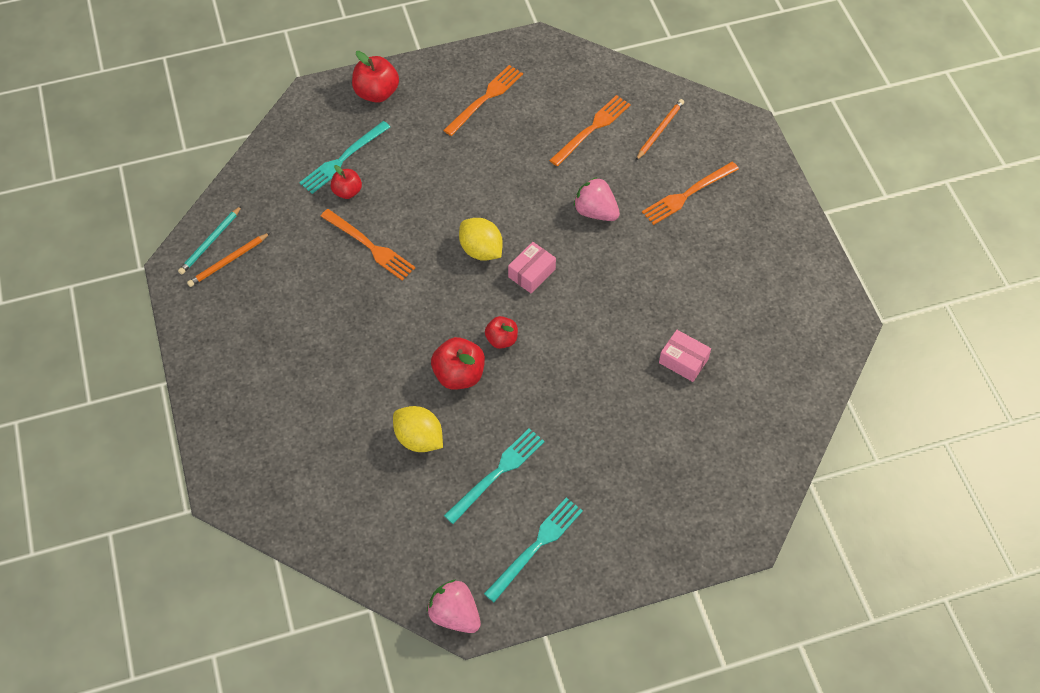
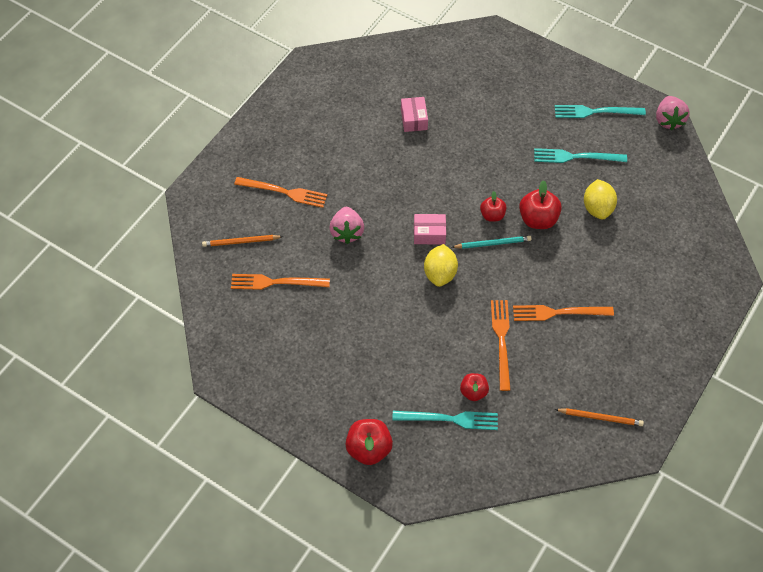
camera: 130 degrees left, 0 degrees up
turquoise pencil [178,206,242,274] -> turquoise pencil moved to [452,236,532,249]
orange fork [443,65,523,136] -> orange fork moved to [513,305,614,321]

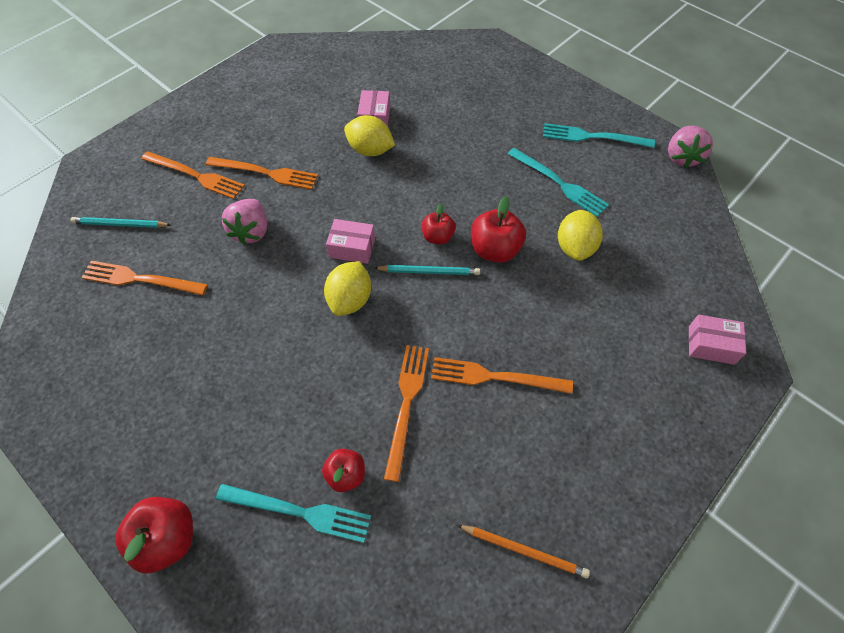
camera: 10 degrees right, 0 degrees up
orange pencil [202,235,283,247] -> turquoise pencil [71,217,171,228]
turquoise fork [534,148,627,163] -> turquoise fork turned 150 degrees counterclockwise [508,148,609,217]
none -> orange fork [206,157,318,190]
none -> yellow lemon [344,115,395,156]
none -> pink box [689,315,746,365]

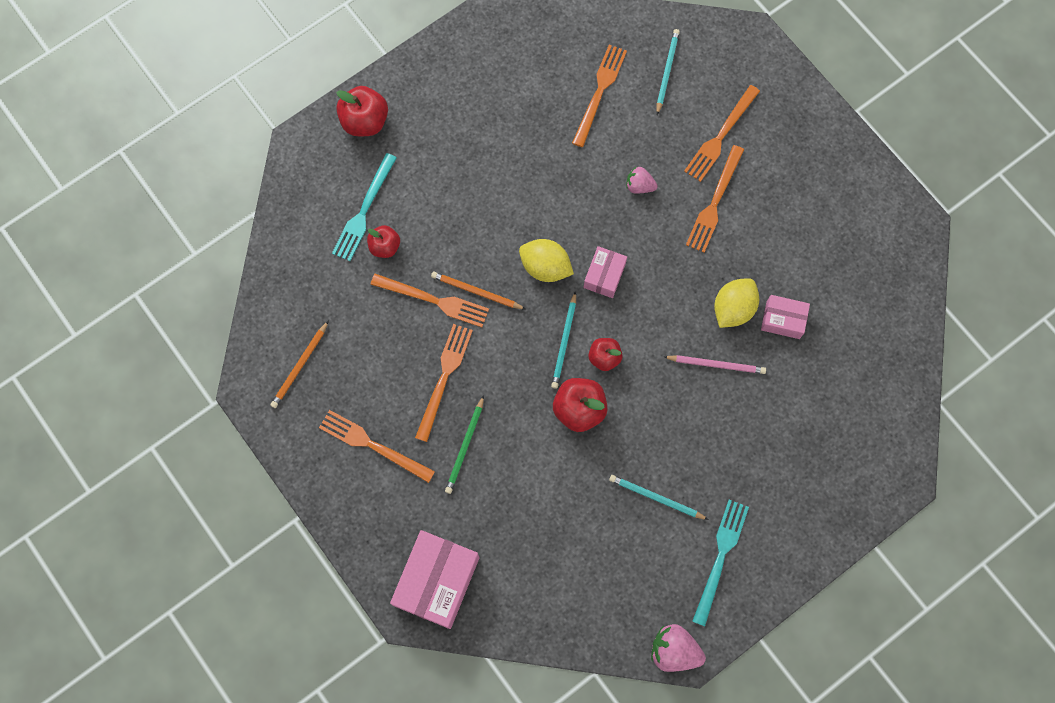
camera: 100 degrees right, 15 degrees up
pink strawberry [222,199,267,245] -> pink strawberry [626,167,658,194], size x0.64
turquoise fork [508,148,609,217] -> turquoise pencil [609,475,709,520]
yellow lemon [558,210,603,261] -> none
pink box [689,315,746,365] -> pink box [390,530,480,629], size x1.83
none -> orange fork [319,410,435,483]
none -> orange pencil [431,272,526,310]
none -> green pencil [445,395,484,494]
none -> pink pencil [664,355,766,374]

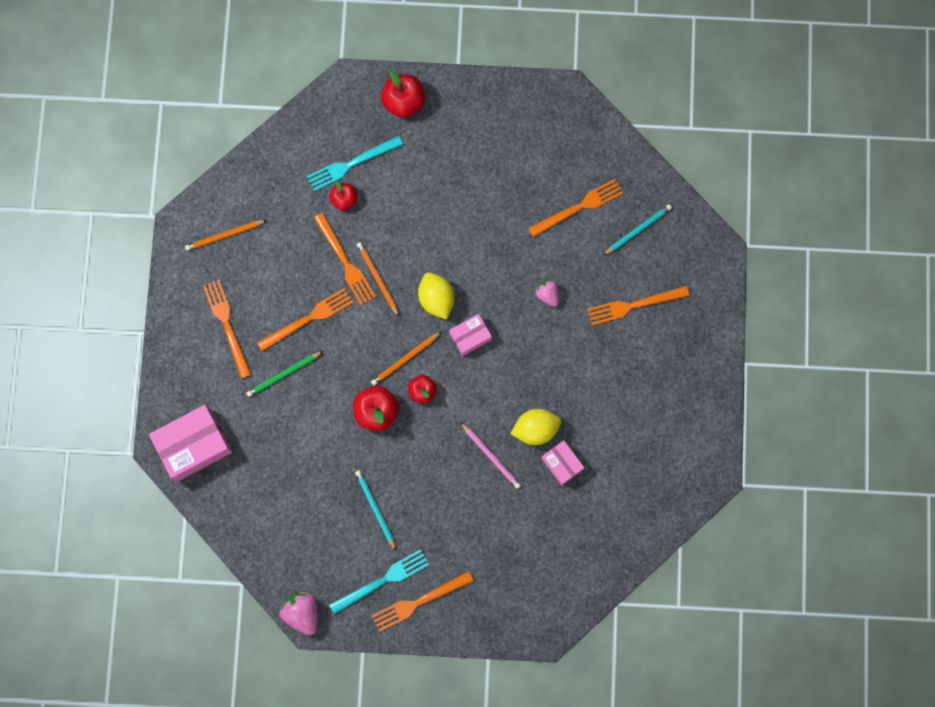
camera: 40 degrees right, 5 degrees up
turquoise pencil [551,291,576,389] -> orange pencil [371,331,442,385]
orange fork [686,145,744,252] -> orange fork moved to [372,571,473,632]

